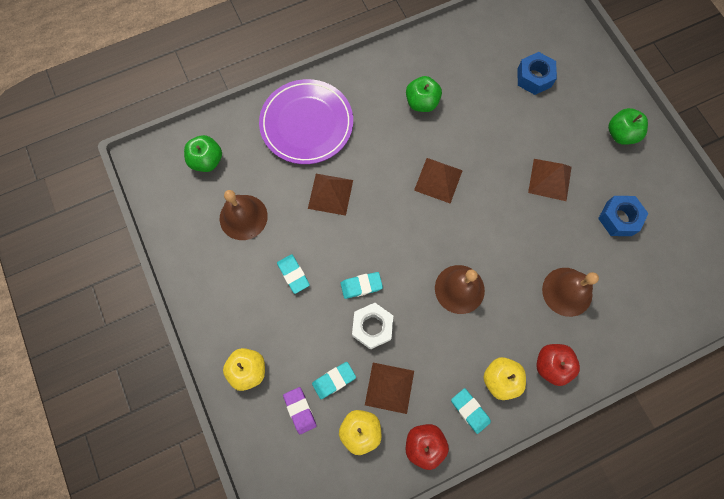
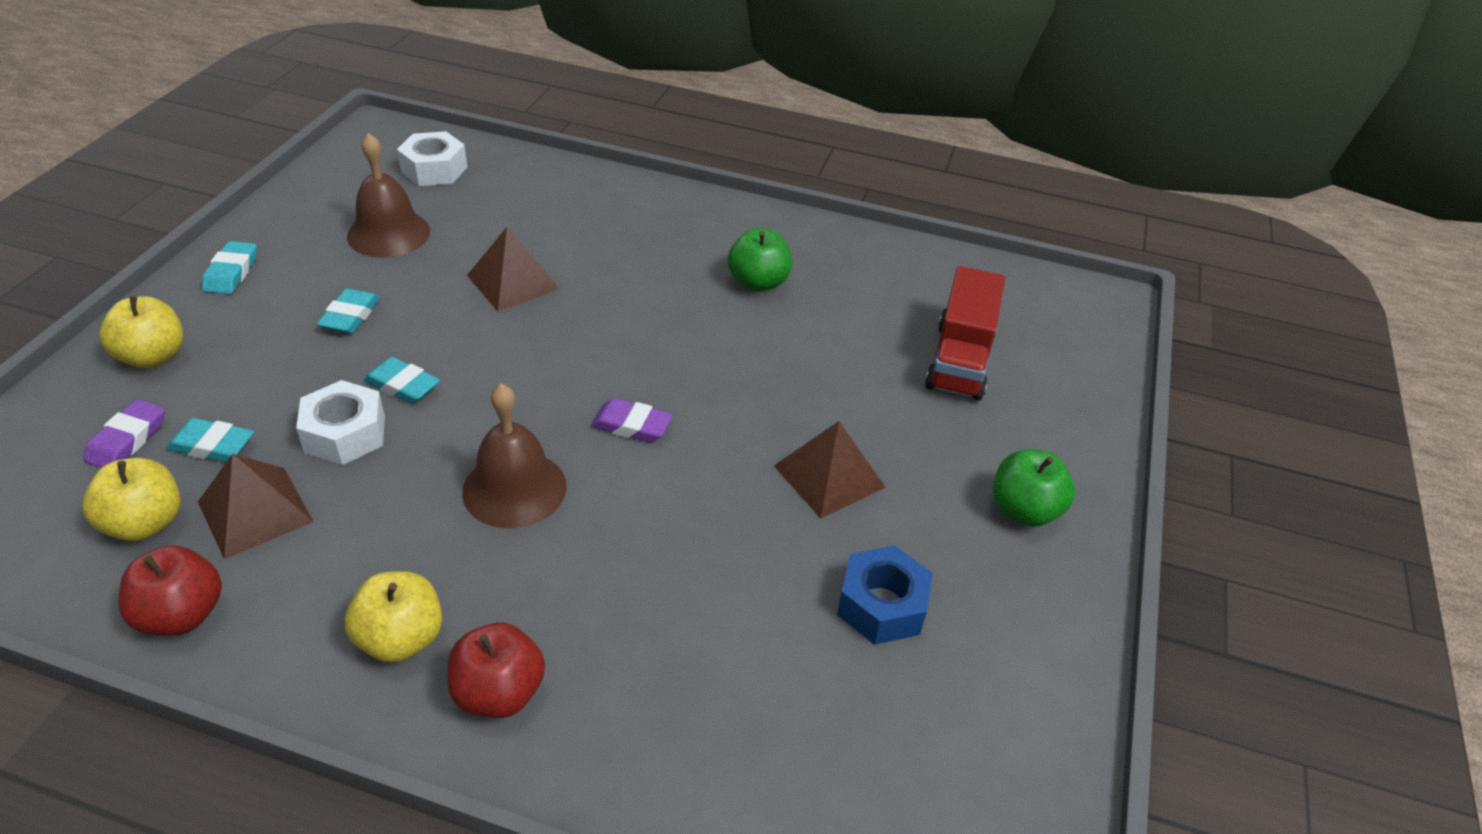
camera: 40 degrees right, 30 degrees down
green apple [184,135,222,172] -> white nut [397,131,467,186]
purple plate [259,79,353,164] -> none
brown pyramid [414,158,463,204] -> none
turquoise eraser [451,388,491,434] -> turquoise eraser moved to [202,241,257,294]
blue nut [517,52,557,95] -> red truck [925,266,1005,401]
brown bell [542,268,599,317] -> none
none -> purple eraser [591,398,673,443]

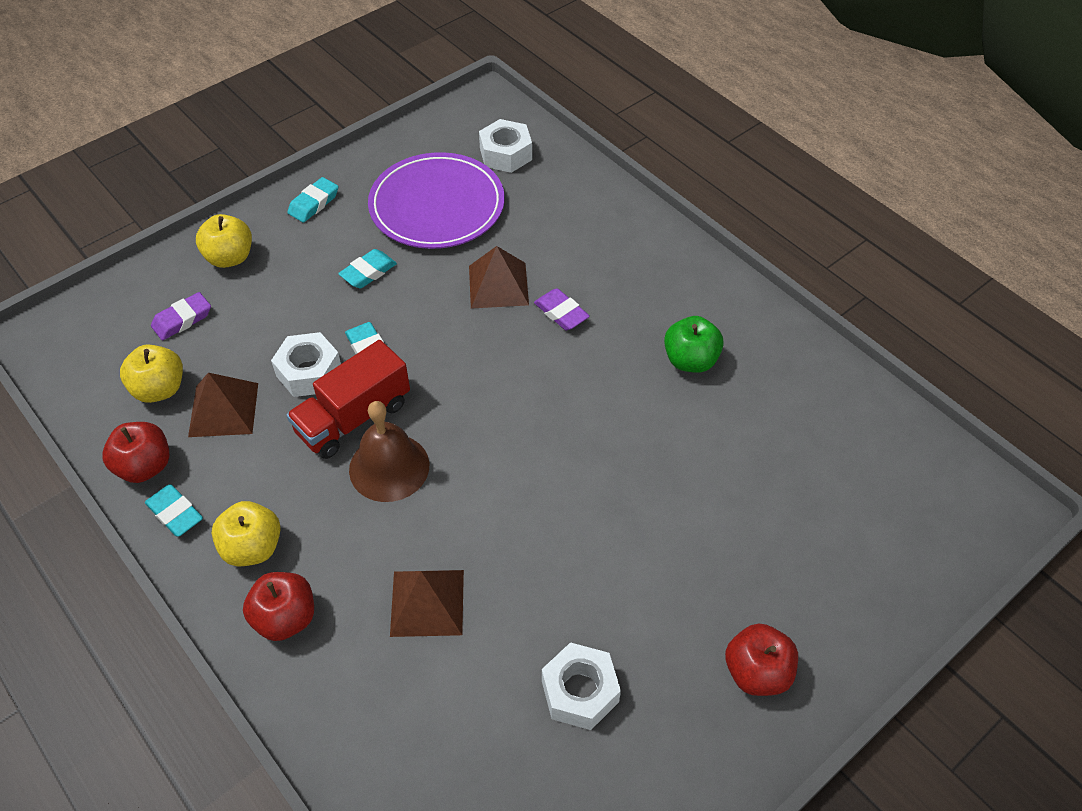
camera: 35 degrees right, 10 degrees up
turquoise eraser [166,418,254,462] -> turquoise eraser moved to [145,484,203,537]
brown bell [347,133,430,258] -> purple plate [368,152,505,249]
purple eraser [591,398,673,443] -> purple eraser moved to [534,288,590,330]
brown pyramid [774,421,886,519] -> brown pyramid moved to [390,570,464,637]
blue nut [837,545,933,645] -> white nut [542,642,621,730]
red truck [925,266,1005,401] -> red truck moved to [286,340,410,459]
green apple [993,449,1075,527] -> red apple [725,624,798,696]

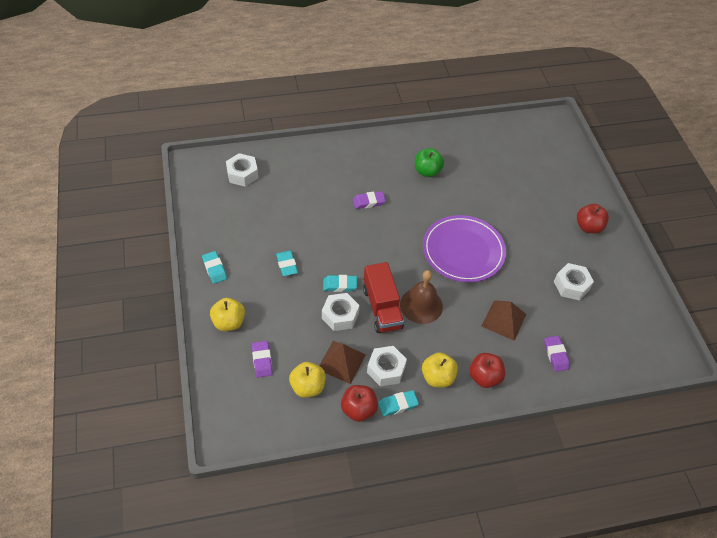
camera: 65 degrees left, 0 degrees up
purple plate [368,152,505,249] -> purple plate moved to [423,215,506,282]
brown pyramid [469,246,529,309] -> none
none -> white nut [367,346,407,386]
none -> purple eraser [545,336,570,372]

